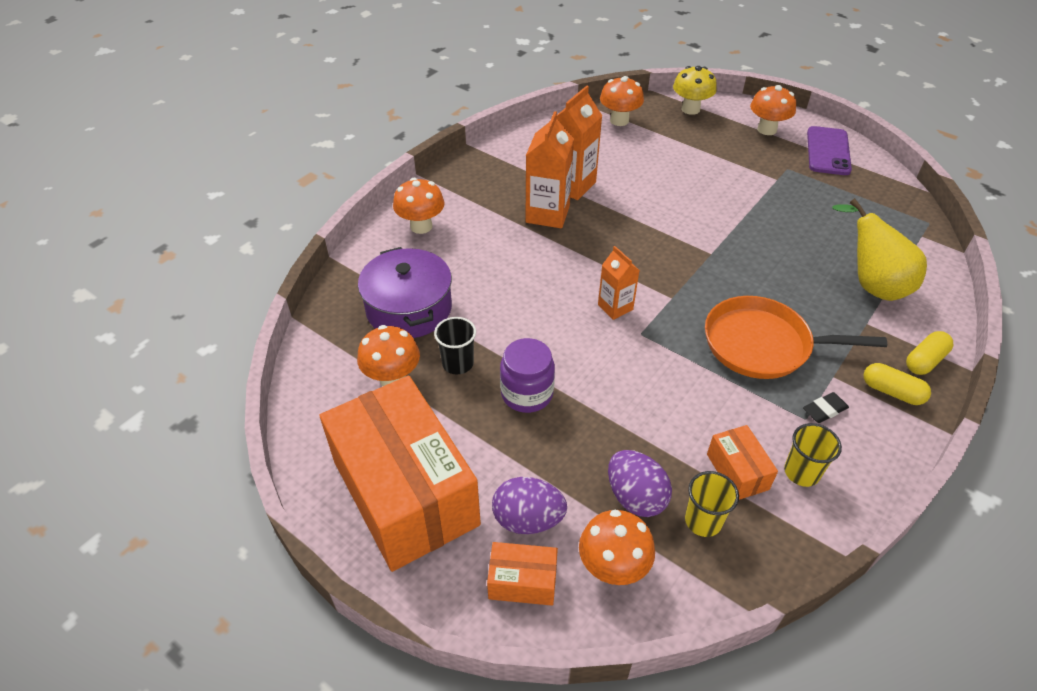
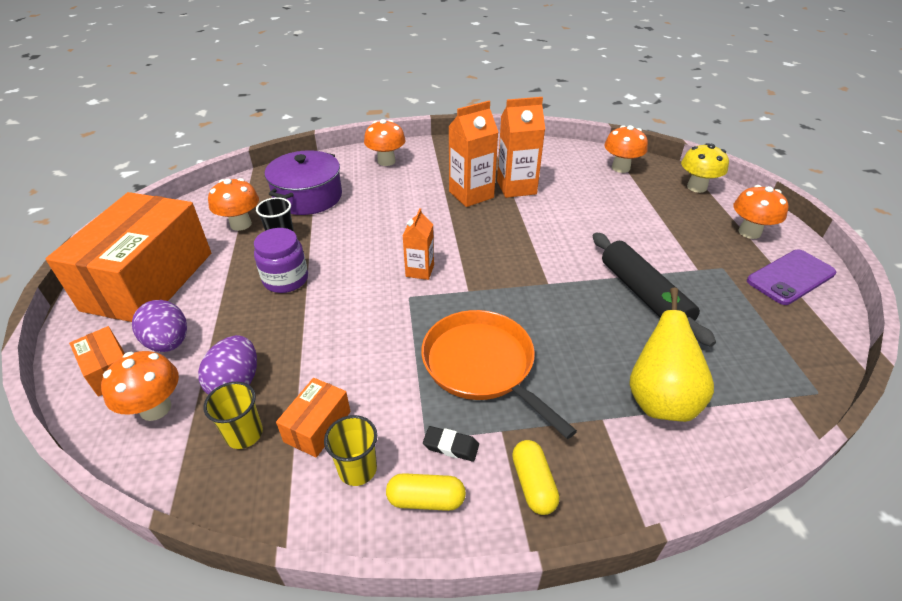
camera: 45 degrees right, 5 degrees down
yellow capsule [906,331,953,375] -> yellow capsule moved to [386,473,466,511]
none -> black rolling pin [593,232,716,347]

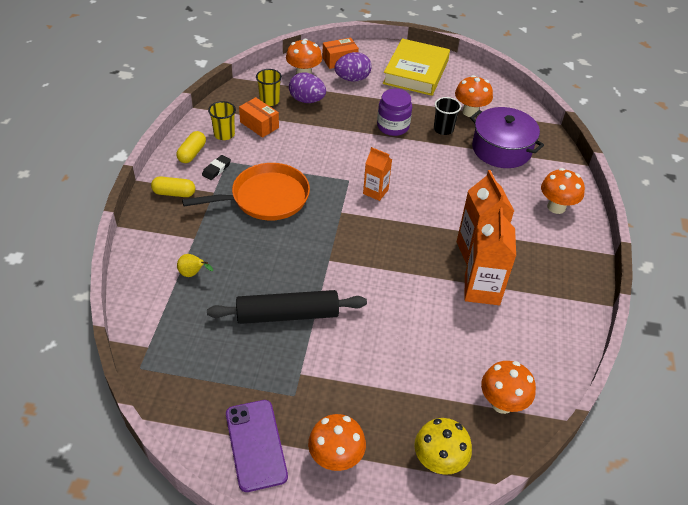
camera: 105 degrees right, 5 degrees up
orange box [45,192,211,322] -> yellow book [383,38,450,96]
yellow pear [629,288,714,422] -> yellow pear [177,254,213,277], size x0.44

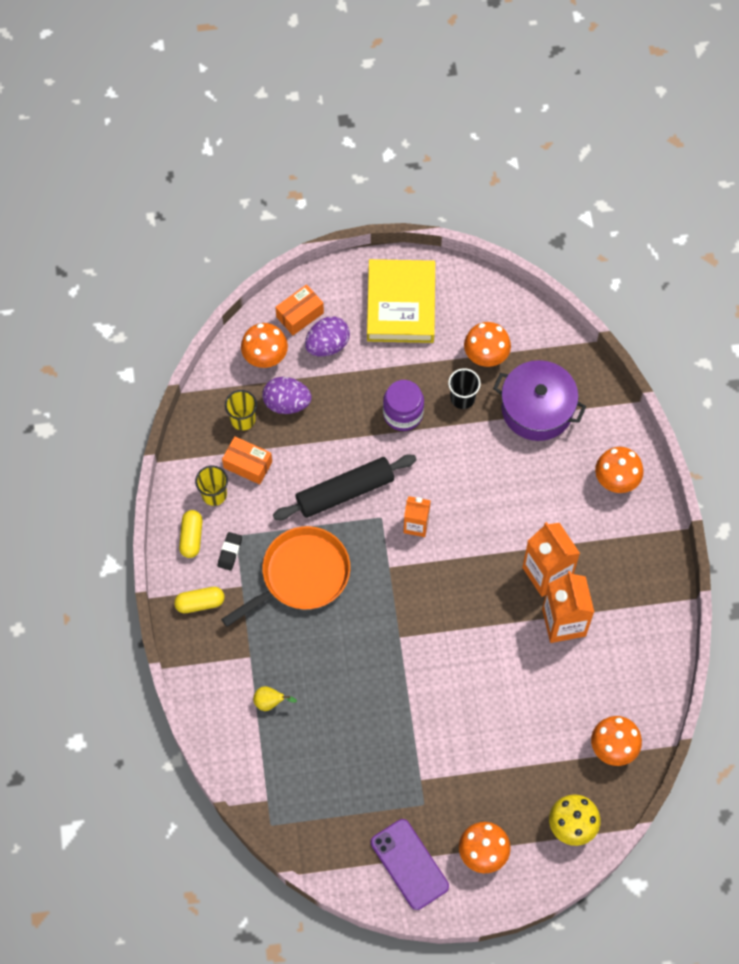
camera: 15 degrees left, 20 degrees up
black rolling pin [207,290,367,324] -> black rolling pin moved to [273,455,417,520]

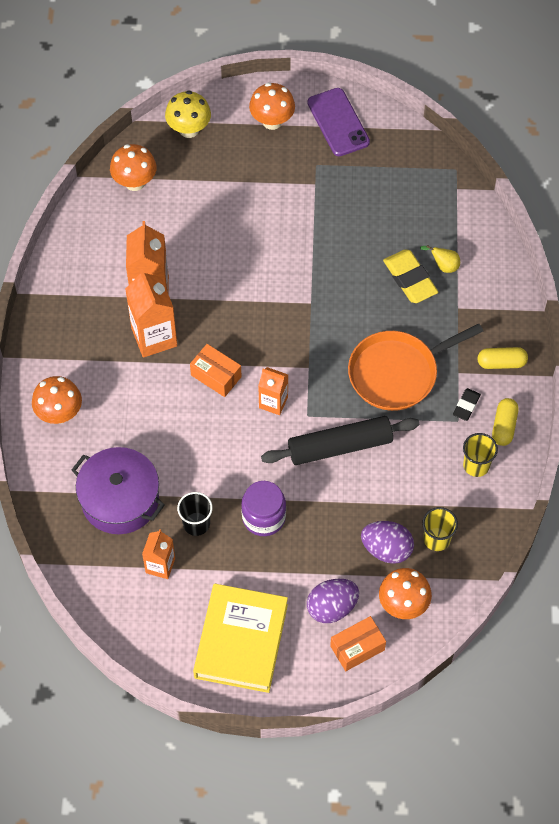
camera: 170 degrees left, 5 degrees down
orange box [222,436,272,485] -> orange box moved to [190,344,242,397]
orange mushroom [464,322,511,367] -> orange carton [142,529,175,579]
none -> yellow eraser [383,249,438,303]

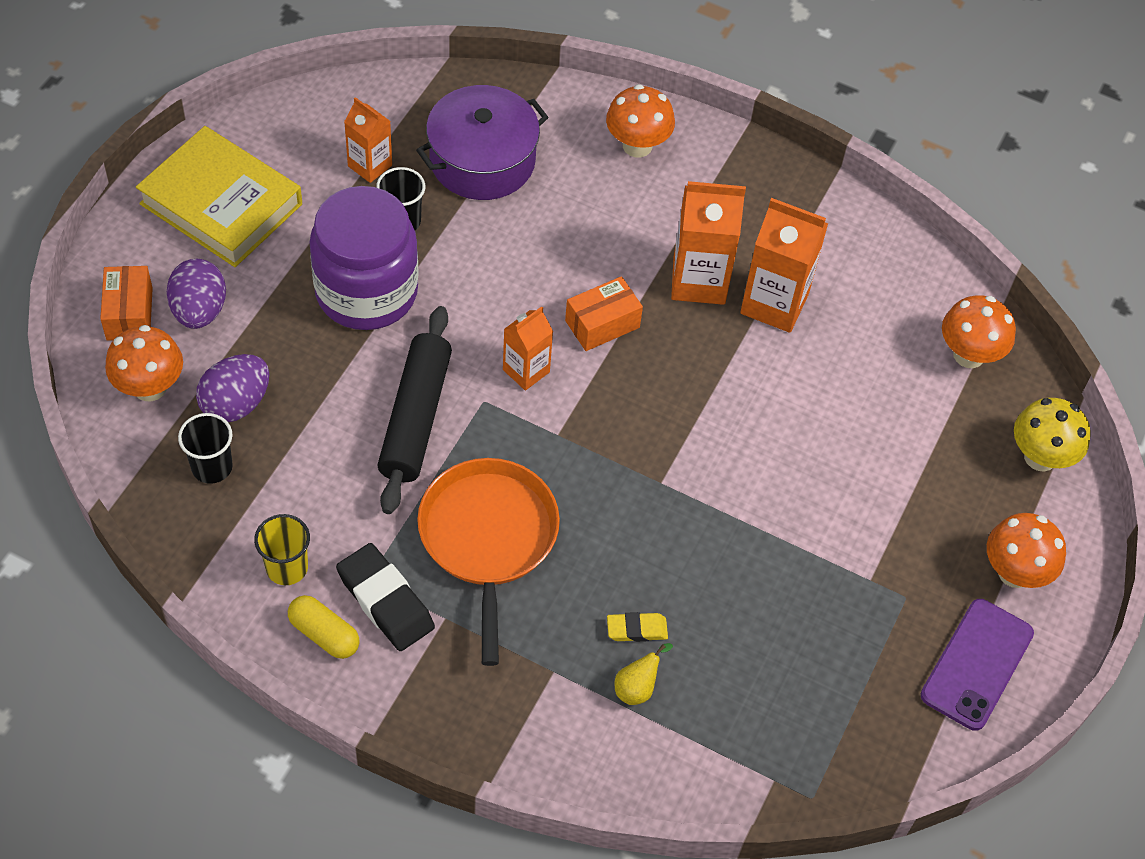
camera: 110 degrees right, 5 degrees down
purple jar [241,481,286,536] -> purple jar [310,186,419,330], size x1.66
purple phone [307,88,370,156] -> purple phone turned 60 degrees counterclockwise [921,599,1034,731]
yellow eraser [383,249,438,303] -> yellow eraser [607,612,668,642], size x0.55
yellow cup [422,507,458,551] -> black cup [178,413,233,484]
black eraser [453,388,481,421] -> black eraser [336,543,435,651], size x1.81
yellow capsule [478,347,528,369] -> none

